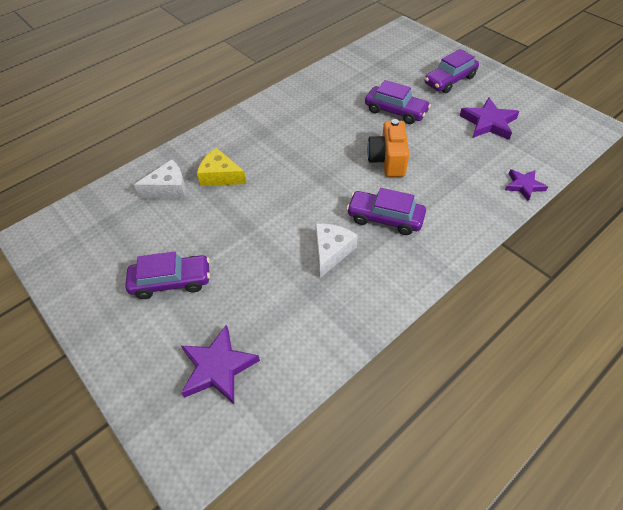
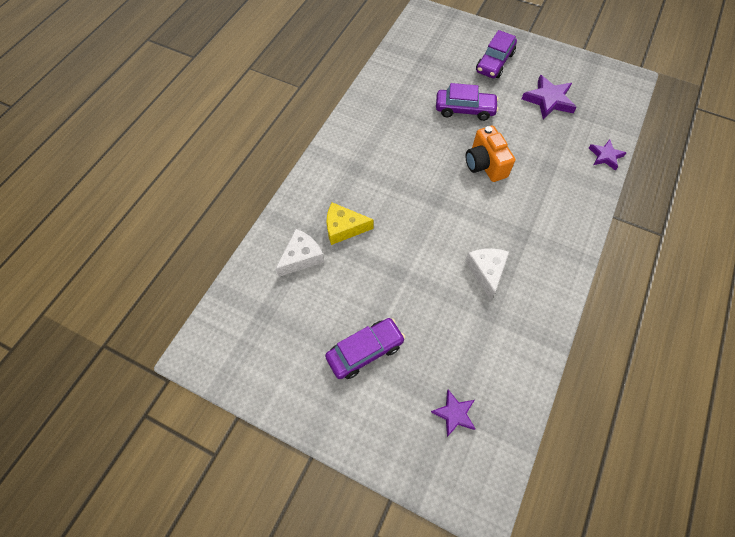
camera: 25 degrees left, 10 degrees up
purple star [181,325,260,404] -> purple star [431,389,475,437], size x0.63
purple car [346,188,426,235] -> none

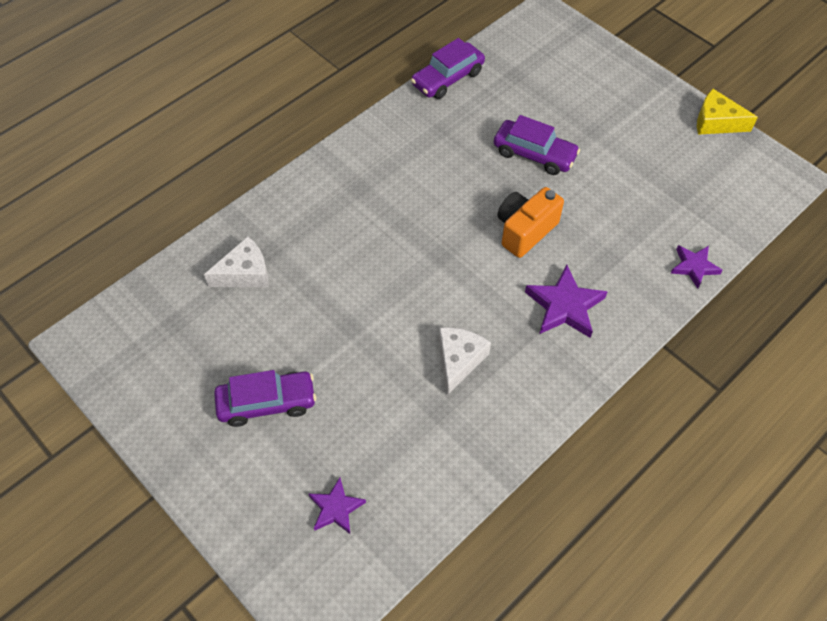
camera: 20 degrees right, 5 degrees down
yellow cheese [327,203,374,245] -> yellow cheese moved to [697,89,758,135]
orange camera [465,126,515,182] -> orange camera turned 45 degrees clockwise [497,187,564,258]
purple car [476,30,517,78] -> purple car moved to [411,38,485,99]
purple star [522,75,577,120] -> purple star moved to [525,265,608,338]

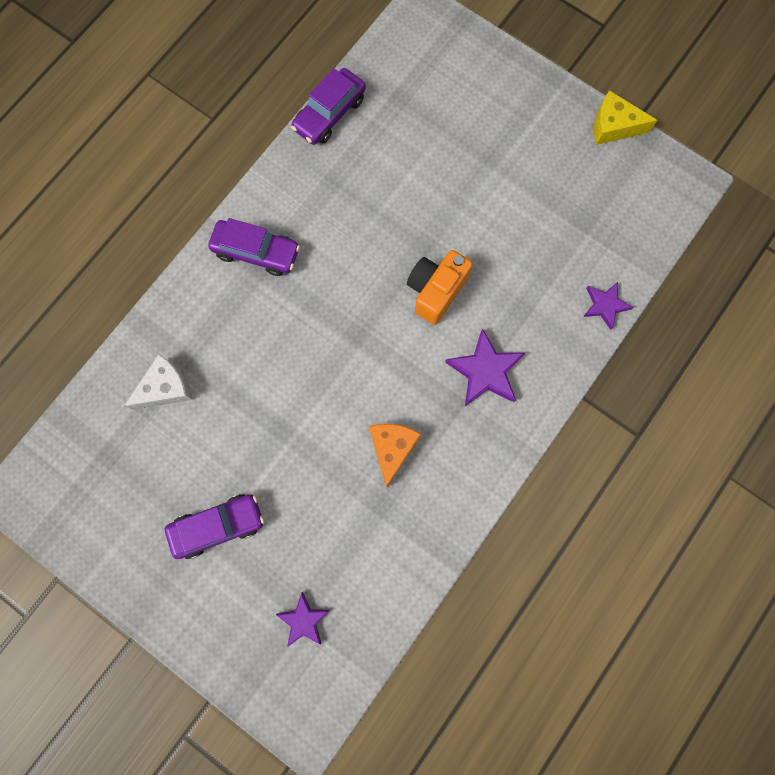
camera: 10 degrees left, 20 degrees up
white cheese [439,327,491,395] -> orange cheese [369,424,421,487]
purple car [494,115,580,175] -> purple car moved to [208,218,300,276]

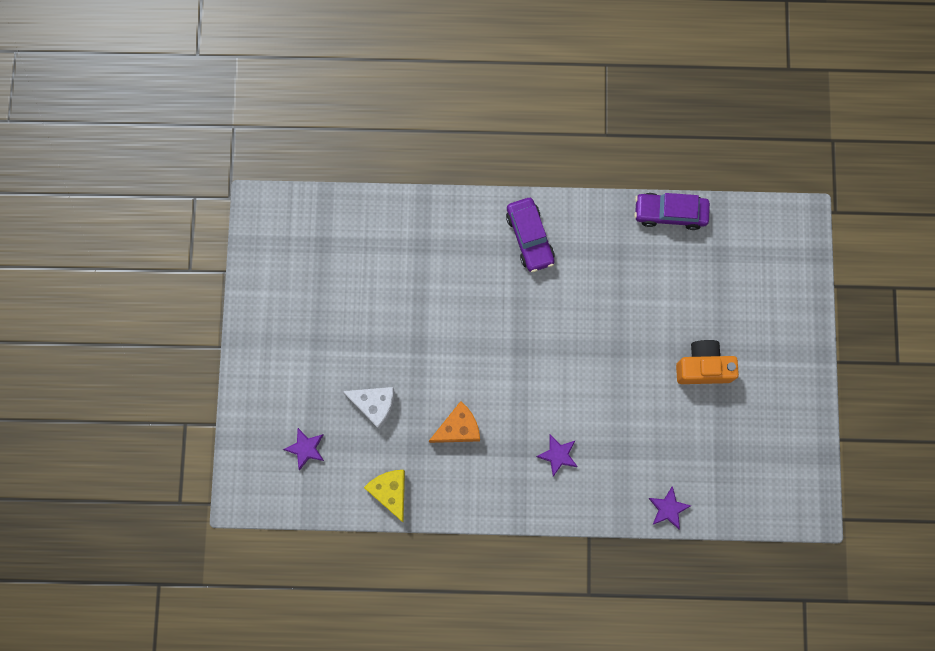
camera: 55 degrees right, 0 degrees up
white cheese [124,354,193,410] -> white cheese moved to [342,387,394,429]
purple car [165,494,264,559] -> none
orange camera [407,250,473,325] -> orange camera moved to [676,340,739,384]
purple star [445,328,525,406] -> purple star [536,435,578,477], size x0.63
yellow cheese [594,90,658,145] -> yellow cheese moved to [364,470,405,523]

